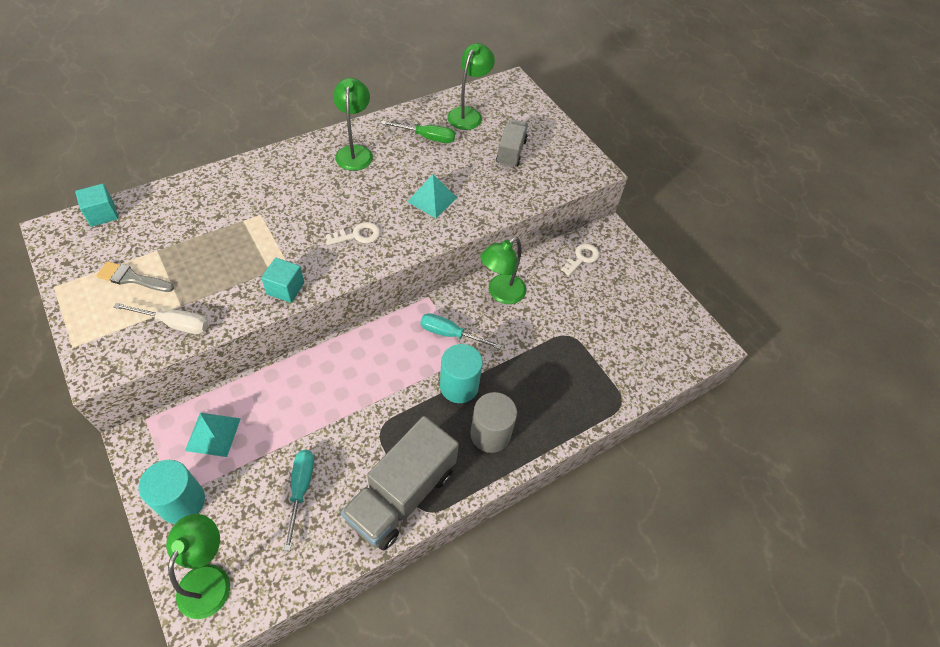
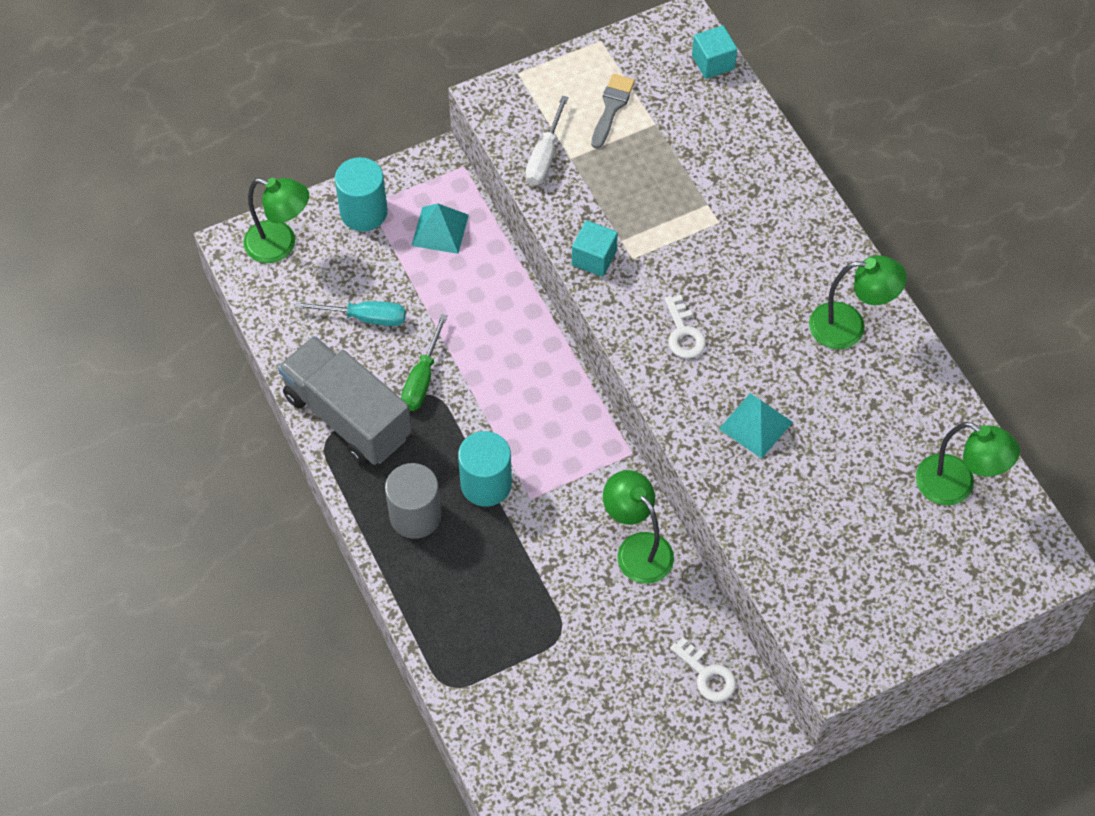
camera: 100 degrees right, 5 degrees up
green screwdriver [381,120,455,143] -> green screwdriver moved to [401,314,448,411]
turquoise screwdriver [420,313,502,349] -> none
grey truck [496,119,528,168] -> none

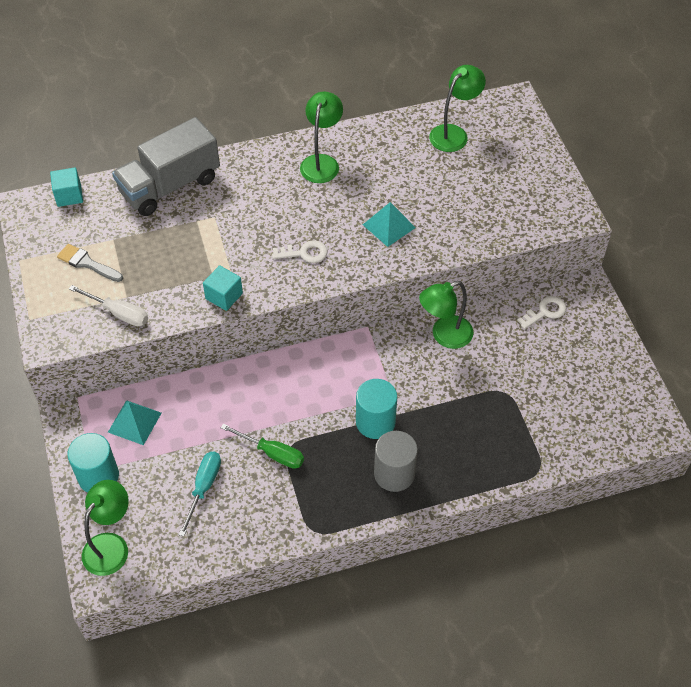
camera: 80 degrees left, 5 degrees down
grey truck [278,336,412,465] -> grey truck moved to [112,117,220,216]

